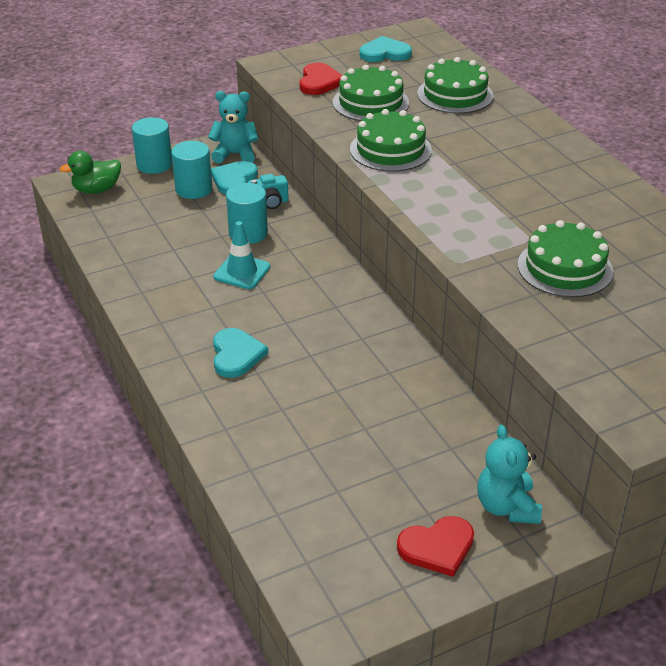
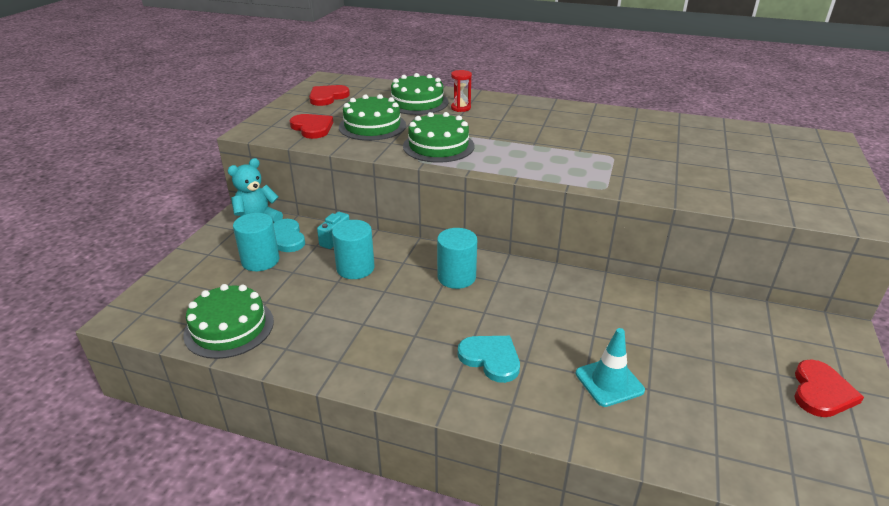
camera: 45 degrees left, 5 degrees down
green duck [59,151,121,194] -> none
turquoise cylinder [132,117,172,174] -> turquoise cylinder moved to [437,228,477,289]
turquoise traffic cone [213,221,270,289] -> turquoise traffic cone moved to [576,328,645,407]
turquoise heart [359,36,412,62] -> red heart [309,85,350,106]
turquoise teddy bear [477,425,542,524] -> none
green cake [518,220,613,297] -> green cake moved to [183,284,274,359]
none -> red hourglass [451,70,472,112]

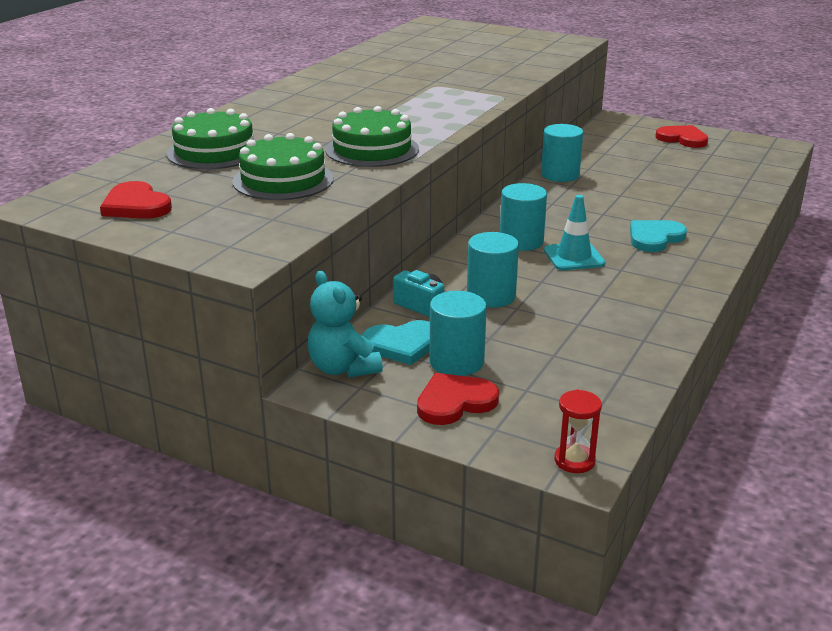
camera: 80 degrees left, 5 degrees down
green cake [183,284,274,359] -> none
red heart [290,114,333,139] -> red heart moved to [417,373,499,425]
red hourglass [451,70,472,112] -> red hourglass moved to [555,389,602,473]
turquoise traffic cone [576,328,645,407] -> turquoise traffic cone moved to [544,195,605,270]
none -> turquoise cylinder [541,124,583,182]

